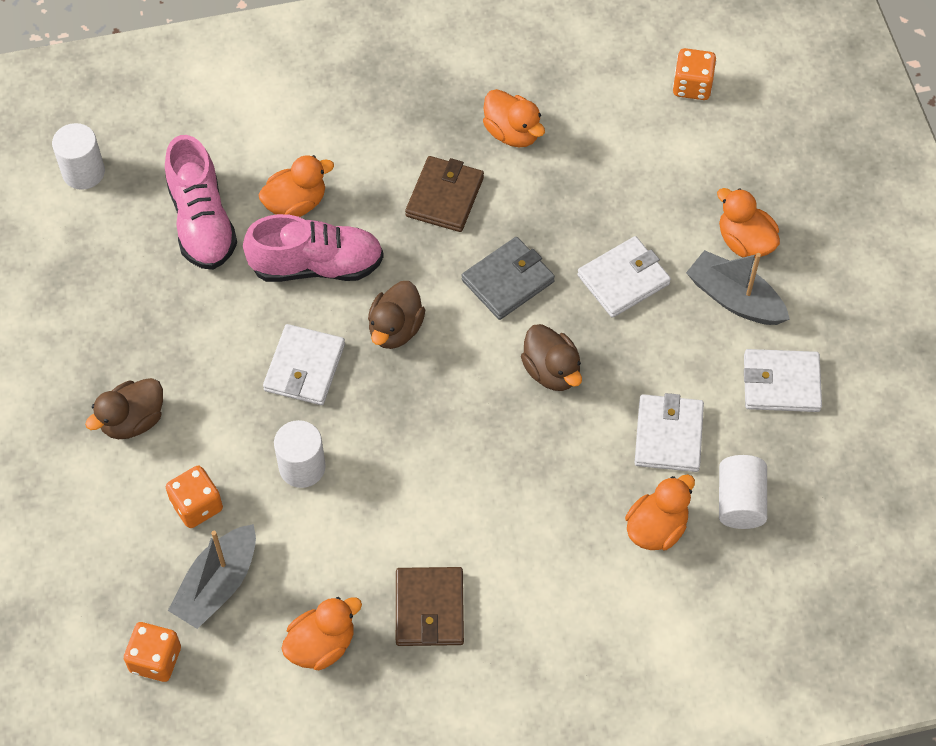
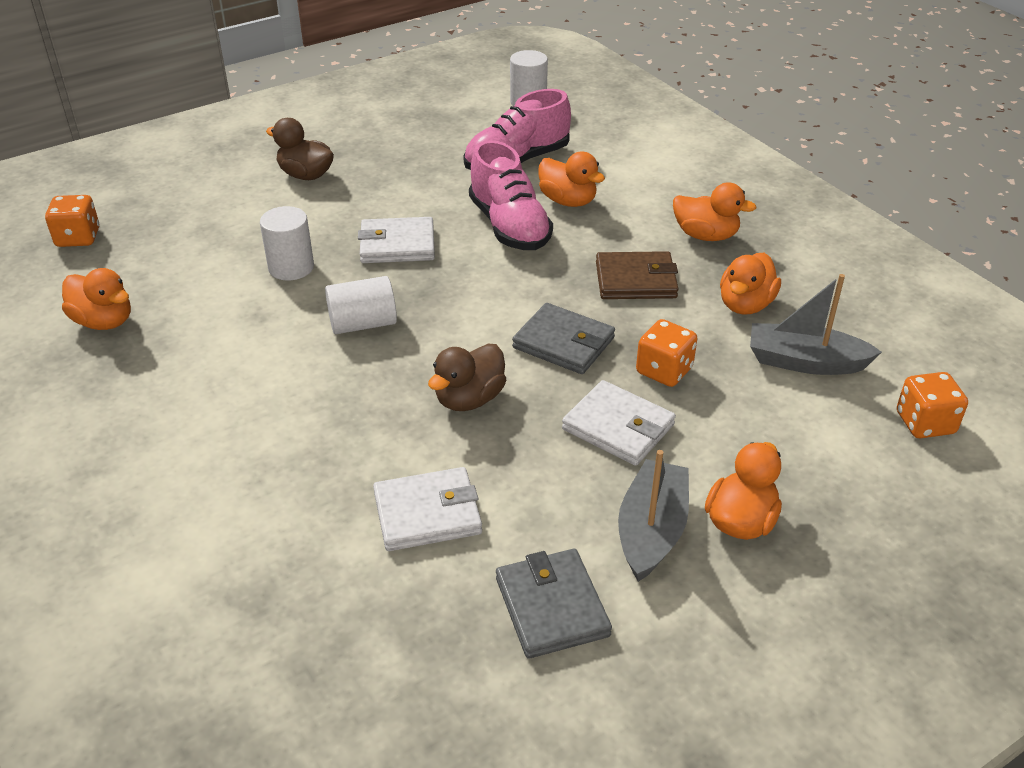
camera: 70 degrees right, 20 degrees down
orange dice [166,466,223,528] -> orange dice moved to [636,319,697,387]
grey boat [168,524,256,629] -> grey boat moved to [750,274,882,375]
brown duck [368,281,425,349] -> none
brown wallet [396,567,464,646] -> none
orange duck [625,474,695,550] -> orange duck moved to [673,182,756,241]
white cylinder [719,455,767,529] -> white cylinder moved to [325,276,397,334]
white wallet [744,349,822,412] -> grey wallet [496,549,612,659]

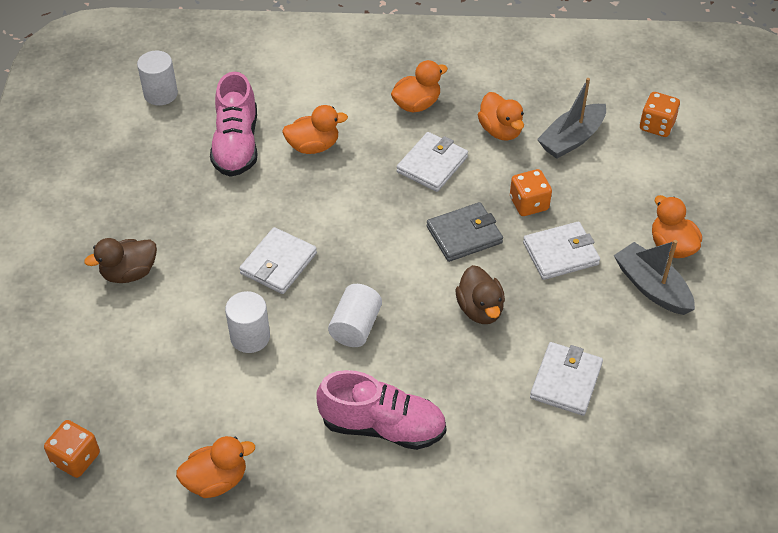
camera: 55 degrees left, 10 degrees up
pink shoe [469,140,553,250] -> pink shoe moved to [317,370,446,450]
grey wallet [496,549,612,659] -> none
brown wallet [596,251,679,299] -> white wallet [397,132,468,192]

